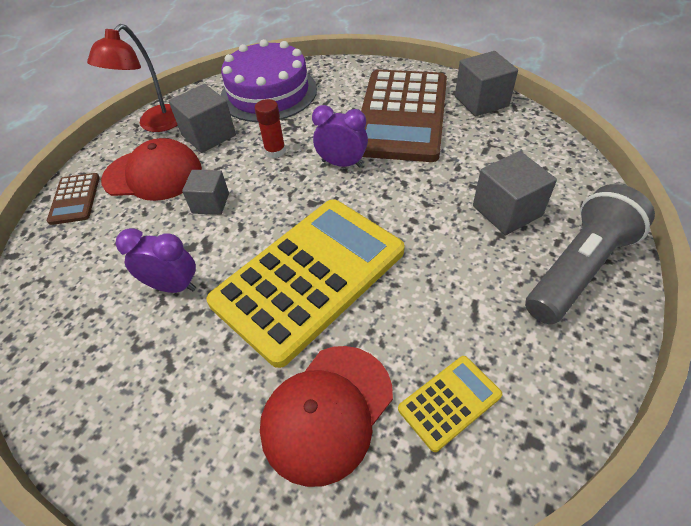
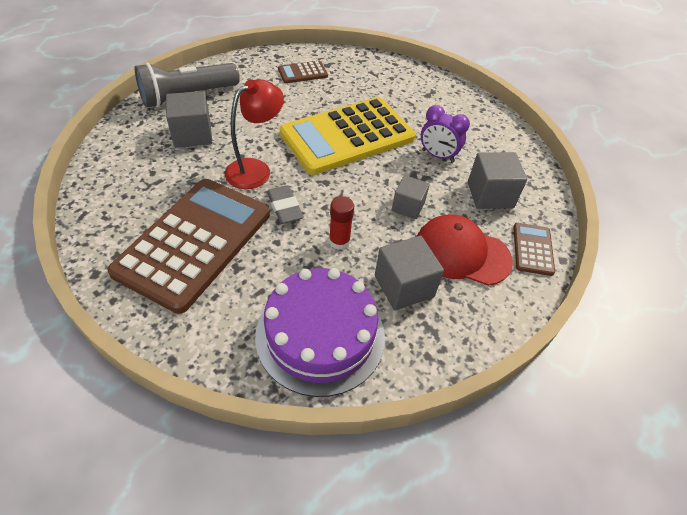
camera: 170 degrees left, 0 degrees up
red lamp [87,24,177,132] -> red lamp moved to [225,79,284,189]
red cap [260,346,393,487] -> none
purple clock [312,105,368,168] -> grey eraser [267,185,304,224]
yellow calculator [398,356,502,452] -> brown calculator [278,61,328,83]
grey cube [455,51,518,116] -> grey cube moved to [468,152,527,209]

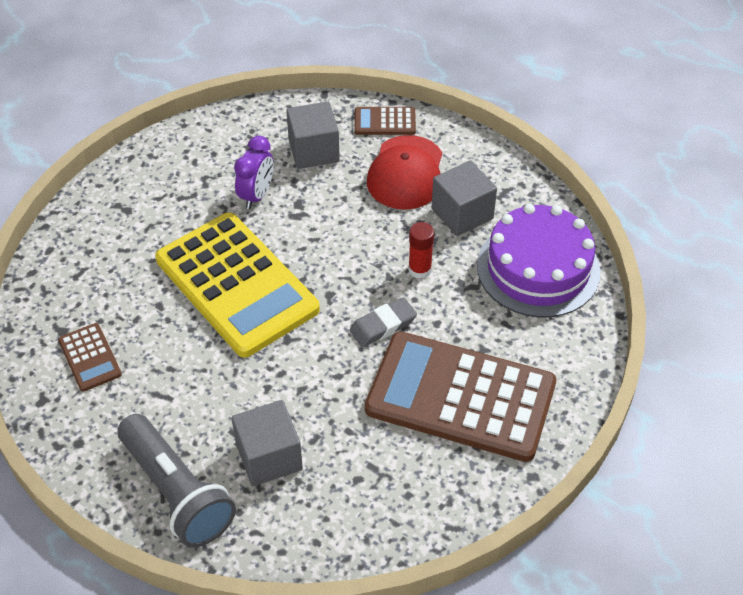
camera: 95 degrees left, 0 degrees up
red lamp [225,79,284,189] -> none
grey cube [392,175,430,219] -> none

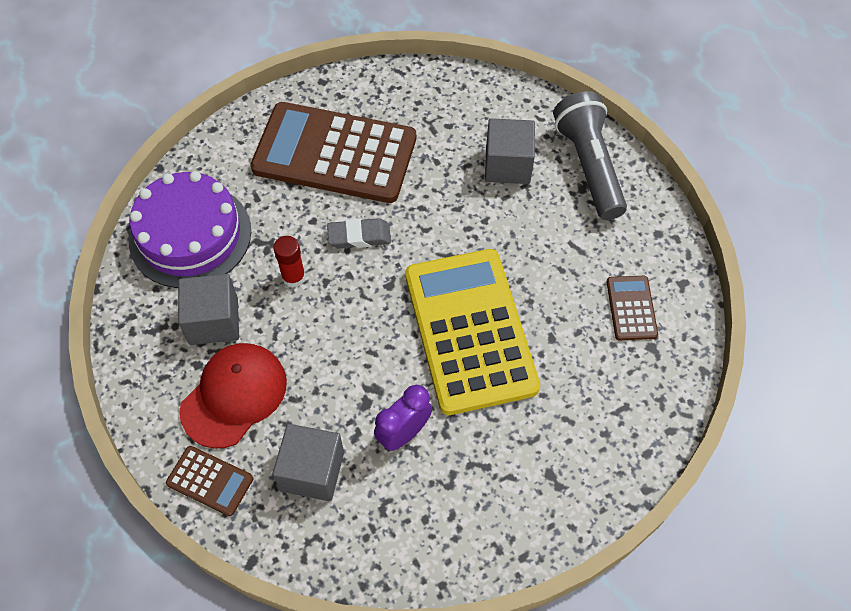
camera: 155 degrees left, 10 degrees up
brown calculator [365,331,556,462] -> brown calculator turned 150 degrees clockwise [251,102,416,203]

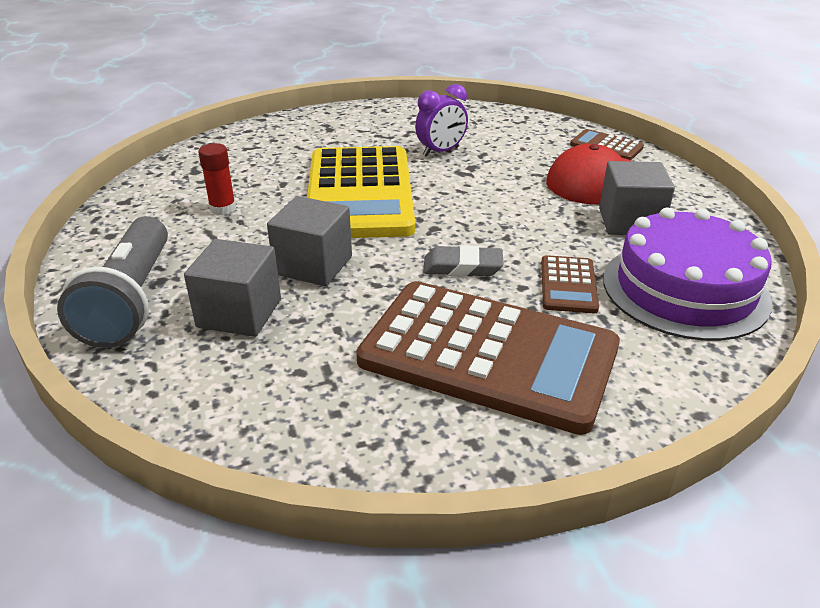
camera: 170 degrees left, 25 degrees down
red glue stick [273,236,306,288] -> red glue stick moved to [198,143,236,215]
grey cube [273,424,344,501] -> grey cube moved to [267,196,352,286]
brown calculator [607,276,658,340] -> brown calculator moved to [541,255,599,313]

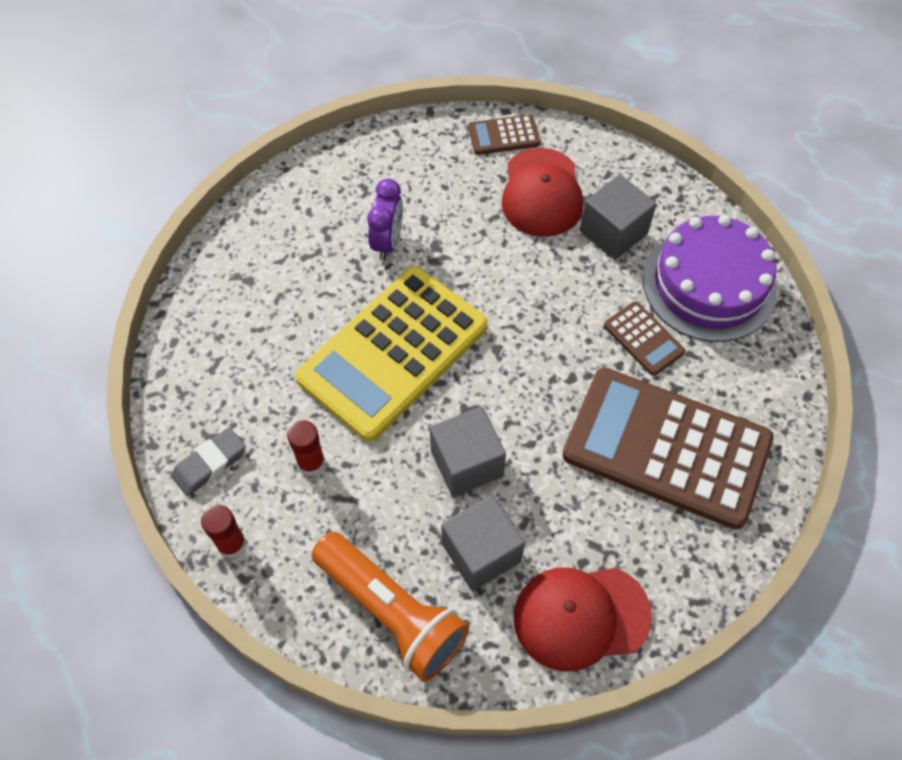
camera: 45 degrees left, 25 degrees up
grey flashlight [57,216,168,348] -> orange flashlight [312,532,469,682]
yellow calculator [307,146,415,238] -> yellow calculator turned 90 degrees clockwise [295,266,488,442]
brown calculator [356,281,620,435] -> brown calculator turned 135 degrees counterclockwise [563,368,774,529]
grey eraser [423,245,504,276] -> grey eraser moved to [171,427,246,496]
none -> red glue stick [201,505,246,558]
none -> red cap [514,568,652,672]

